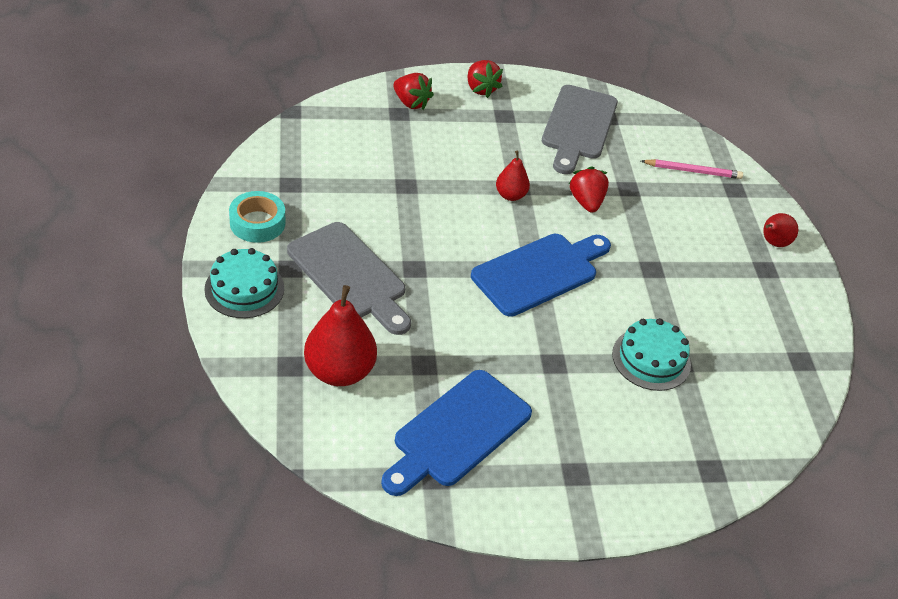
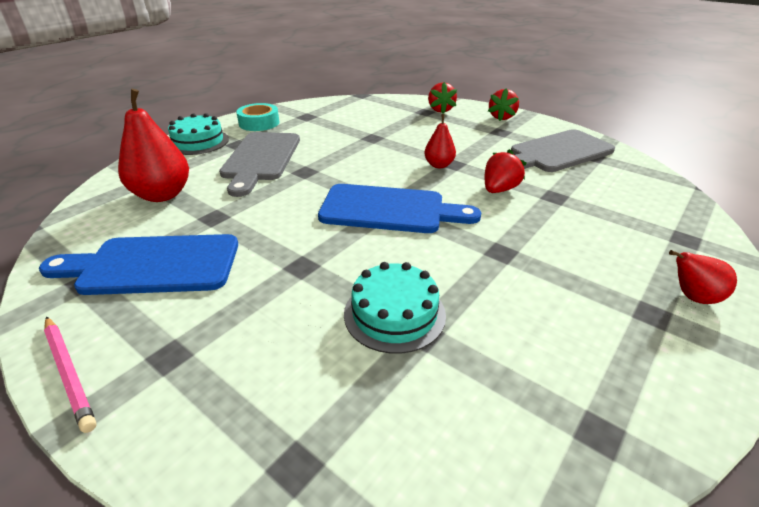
camera: 50 degrees right, 10 degrees down
pink pencil [641,159,743,179] -> pink pencil moved to [44,317,97,433]

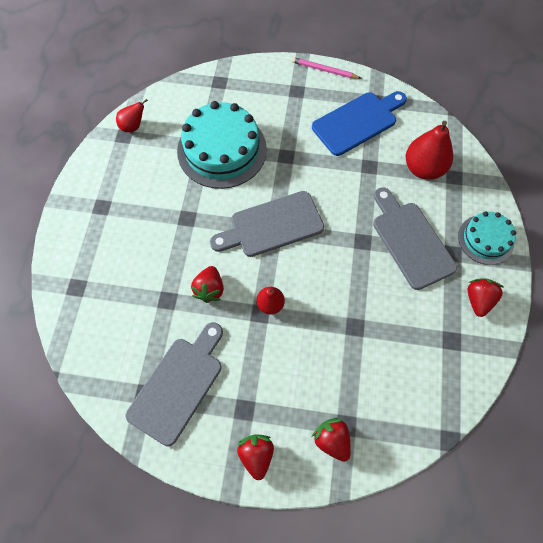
camera: 150 degrees right, 30 degrees up
turquoise tape [236,103,280,131] -> red strawberry [468,278,505,317]
blue cutting board [318,184,481,233] -> grey cutting board [210,191,324,257]
turquoise cake [344,262,446,354] -> turquoise cake [177,101,267,189], size x1.75
red pear [669,250,737,304] -> red pear moved to [116,99,148,132]

